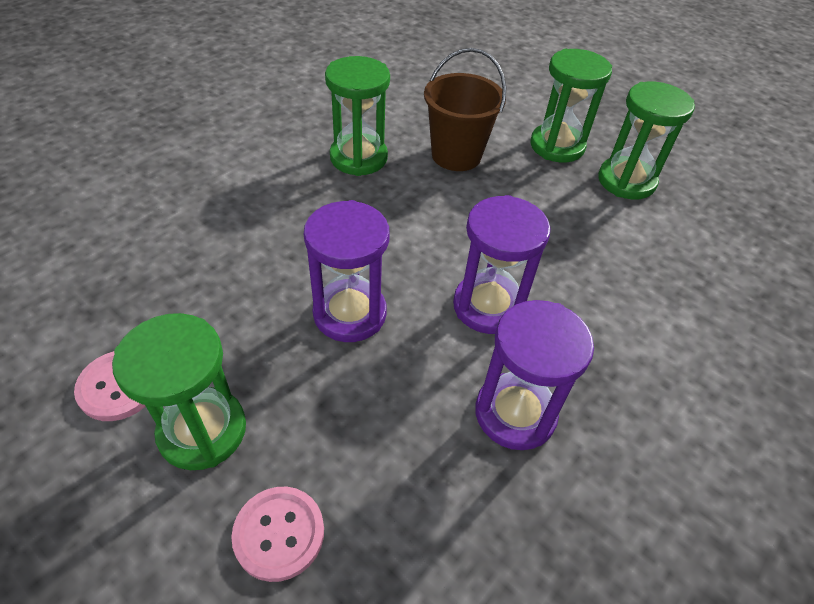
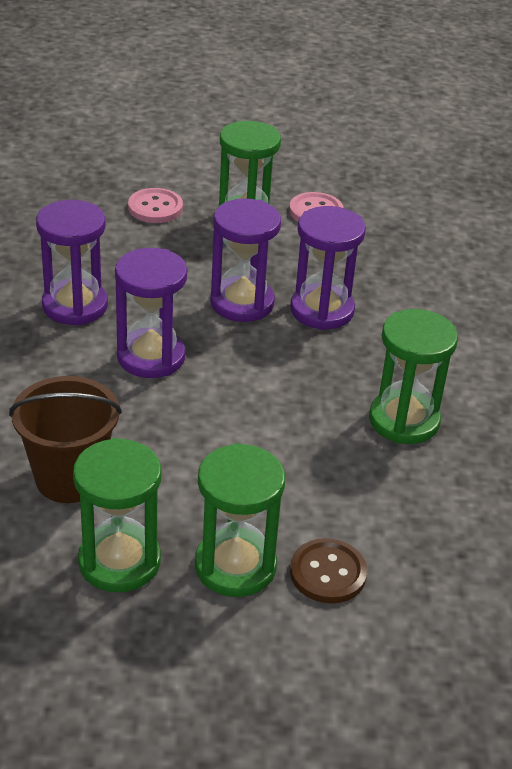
camera: 140 degrees right, 10 degrees down
brown bucket [424,48,506,171] -> brown bucket moved to [9,376,122,503]
none -> purple hourglass [290,206,366,330]
none -> brown button [290,538,367,604]

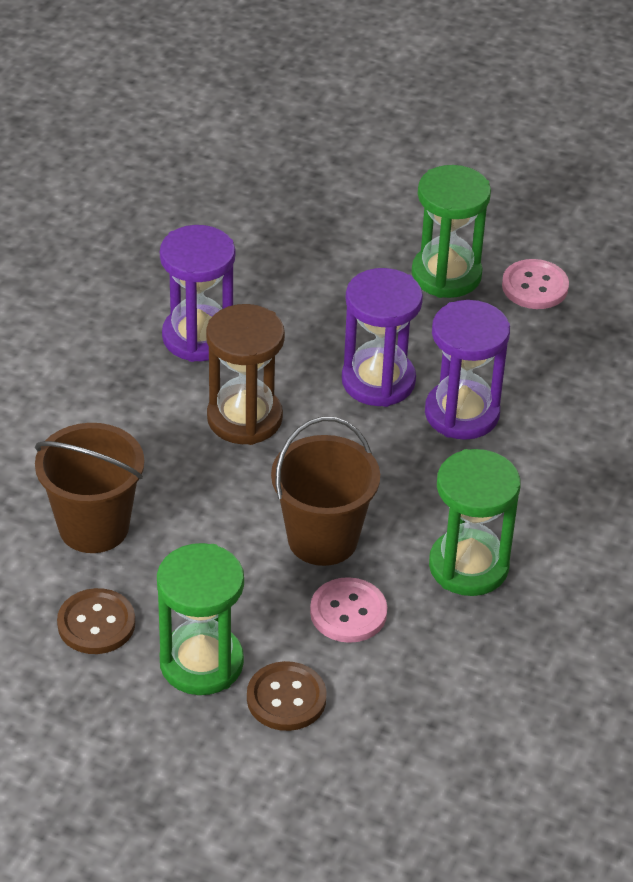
camera: 25 degrees right, 5 degrees up
green hourglass [73,438,161,592] -> brown button [57,588,135,654]
purple hourglass [115,248,187,378] -> brown hourglass [206,304,285,445]
pink button [128,188,183,223] -> pink button moved to [310,577,387,643]
none -> brown bucket [271,417,380,566]

